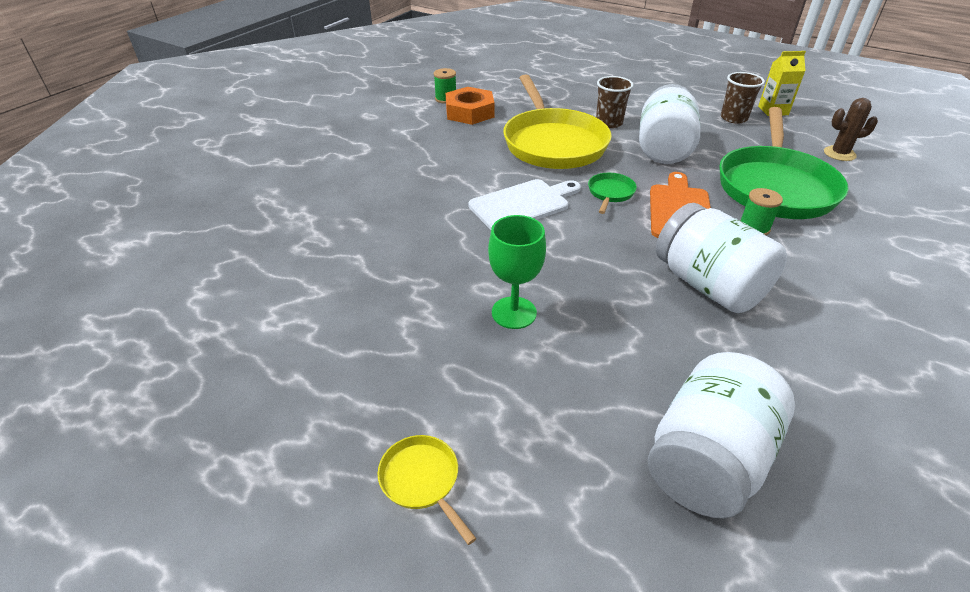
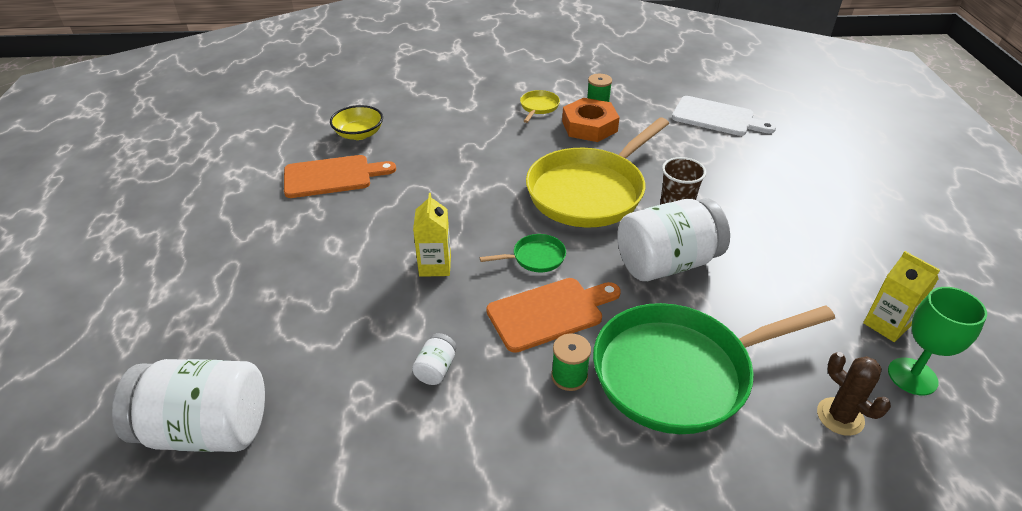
camera: 55 degrees right, 0 degrees up
yellow pan [378,435,477,545] -> yellow pan moved to [520,90,560,123]
white cutting board [469,179,581,230] -> white cutting board moved to [672,96,776,136]
green goblet [488,215,546,329] -> green goblet moved to [888,287,987,395]
white jar [656,203,787,313] -> white jar [412,333,457,385], size x0.41
brown cup [721,72,765,124] -> none
none -> orange cutting board [284,155,396,198]
none -> yellow bowl [330,105,383,140]
none -> yellow carton [413,193,451,277]

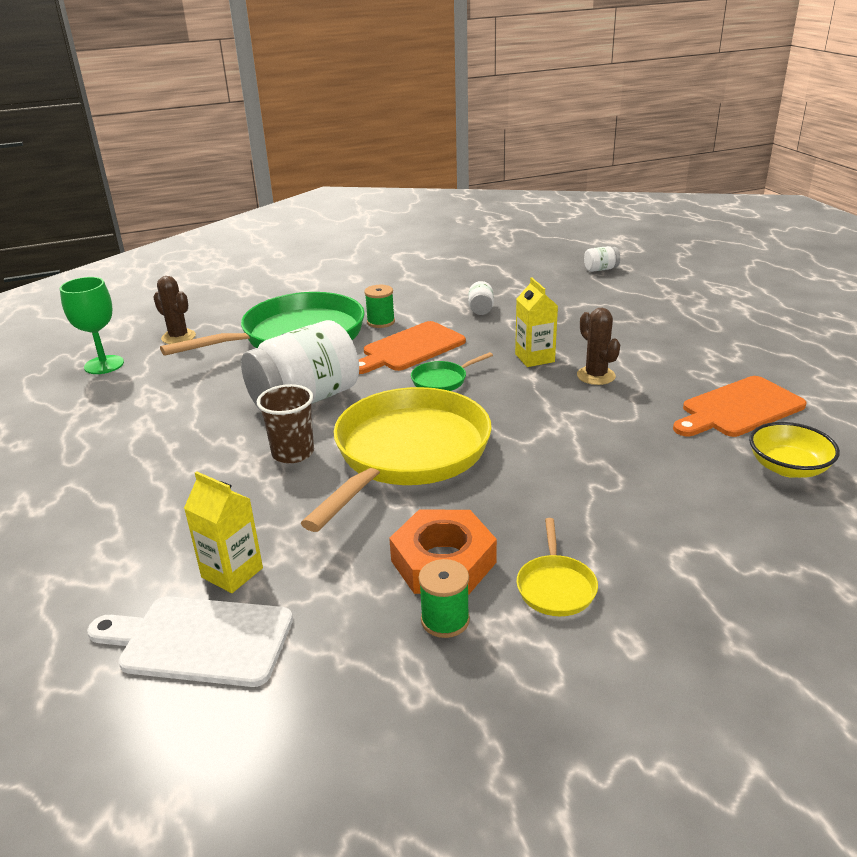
camera: 165 degrees right, 10 degrees down
white jar [112,359,265,452] -> white jar [584,246,620,272], size x0.41
yellow carton [863,251,940,342] -> yellow carton moved to [184,471,263,593]
none -> brown cactus [577,308,620,385]

